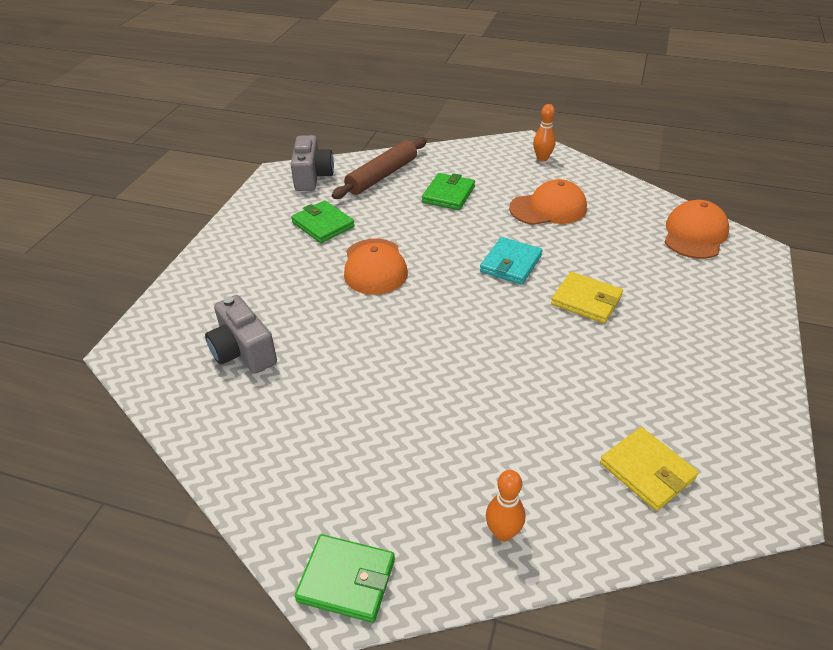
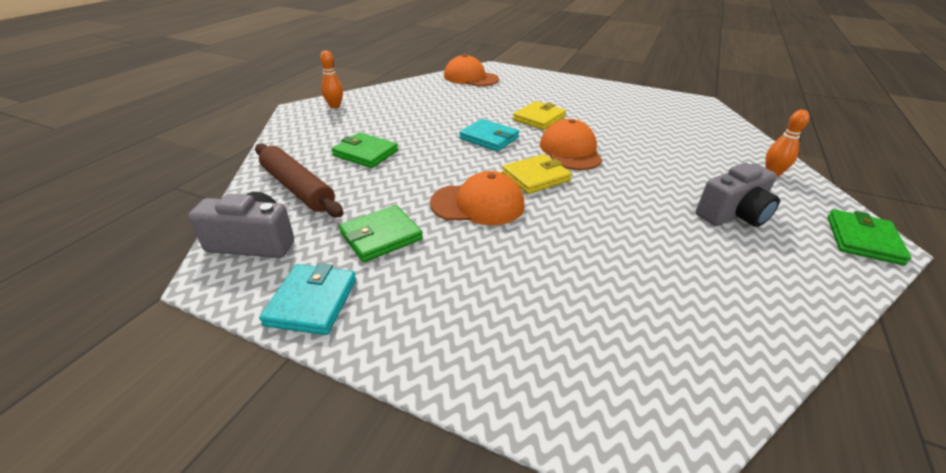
camera: 85 degrees left, 5 degrees down
grey camera [205,295,277,374] -> grey camera moved to [696,163,780,227]
orange cap [509,179,587,225] -> orange cap moved to [540,119,603,170]
yellow wallet [600,427,699,511] -> yellow wallet moved to [502,154,572,194]
none -> turquoise wallet [259,263,356,335]

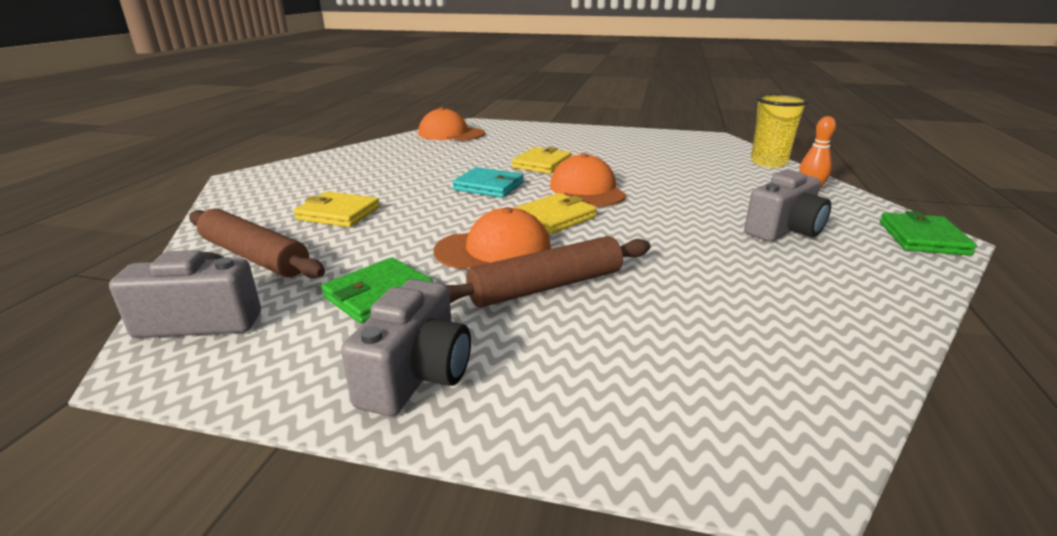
camera: 10 degrees left, 10 degrees down
turquoise wallet [259,263,356,335] -> none
orange bowling pin [320,51,343,109] -> none
green wallet [331,132,398,168] -> yellow wallet [293,191,380,227]
none -> grey camera [341,279,471,416]
none -> brown rolling pin [446,236,651,308]
none -> yellow cup [751,94,808,167]

